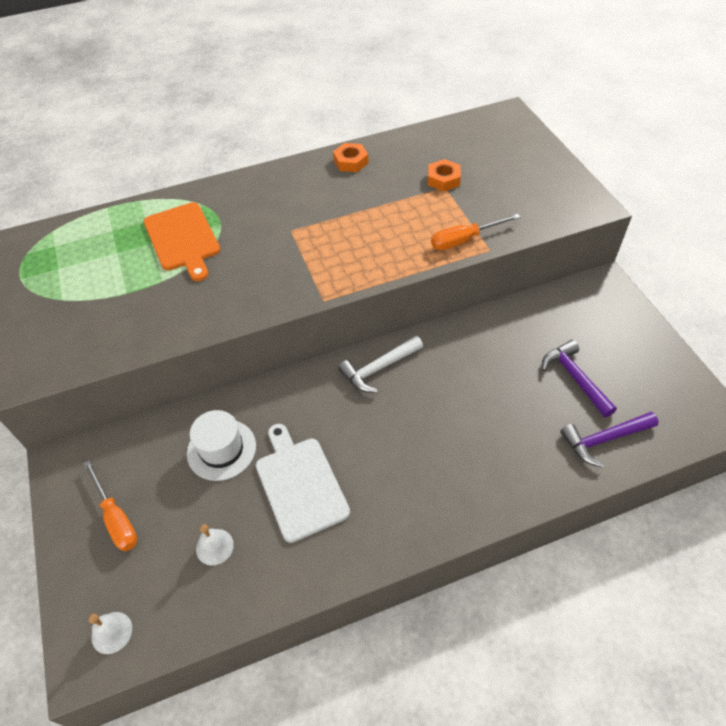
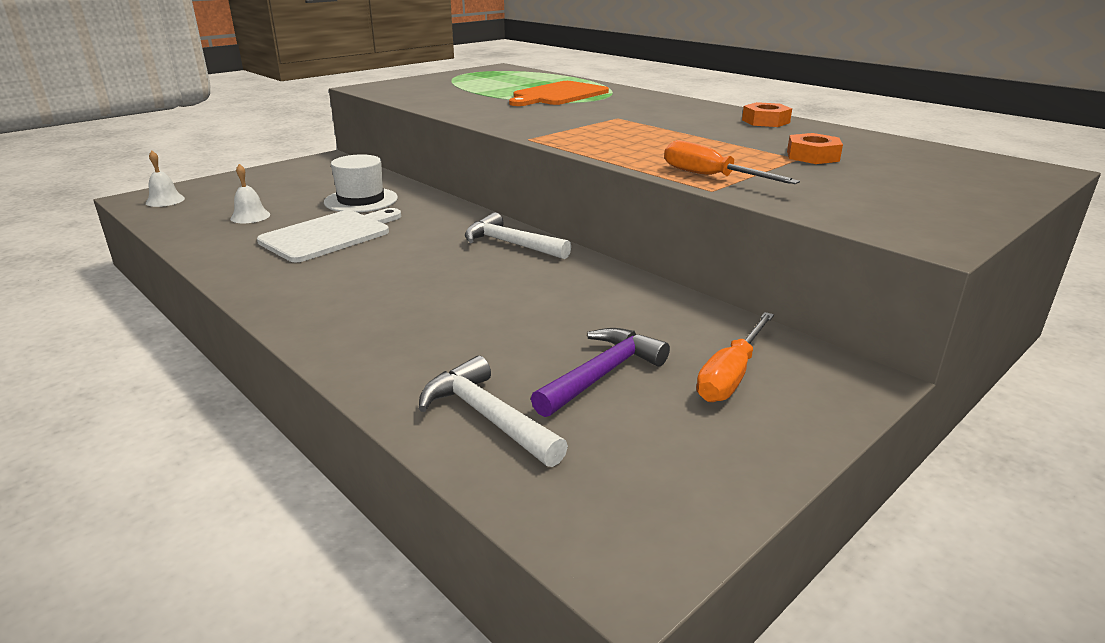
camera: 65 degrees right, 25 degrees down
orange screwdriver [83,460,137,551] -> orange screwdriver moved to [696,312,774,402]
purple hammer [560,412,659,468] -> white hammer [419,356,568,467]

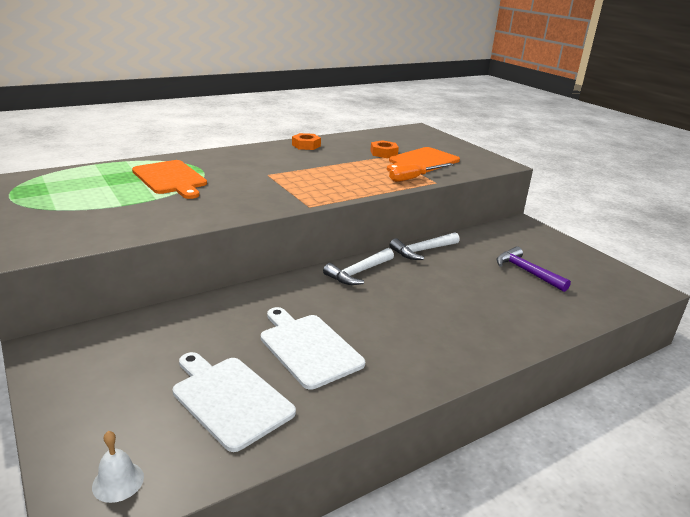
camera: 80 degrees left, 0 degrees up
white bell [230,164,270,223] -> white cutting board [173,352,296,452]
white hat [324,154,398,213] -> none
white hammer [419,356,568,467] -> white hammer moved to [390,232,460,260]
orange screwdriver [696,312,774,402] -> none
none -> orange cutting board [387,147,460,172]

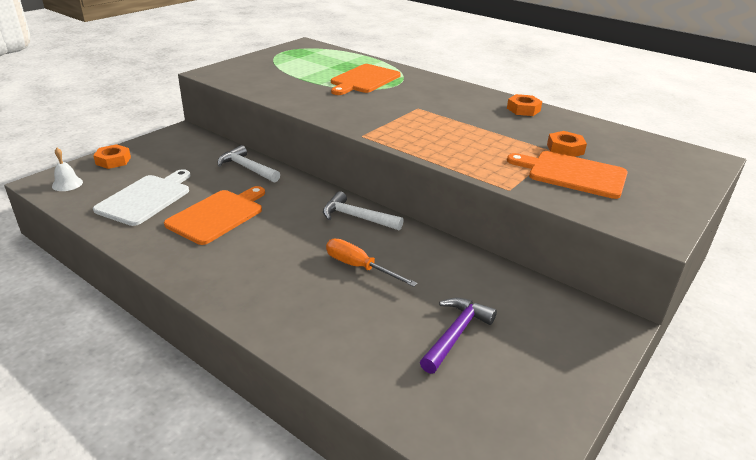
camera: 70 degrees right, 5 degrees up
white cutting board [261,307,365,390] -> orange cutting board [164,186,265,245]
orange screwdriver [389,163,454,182] -> orange screwdriver moved to [326,239,418,287]
white hammer [390,232,460,260] -> white hammer moved to [217,145,280,183]
none -> orange nut [93,144,131,169]

